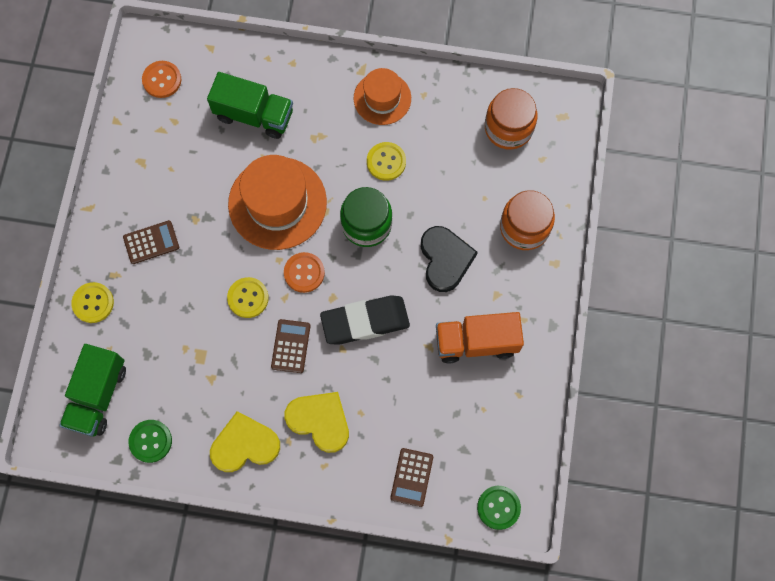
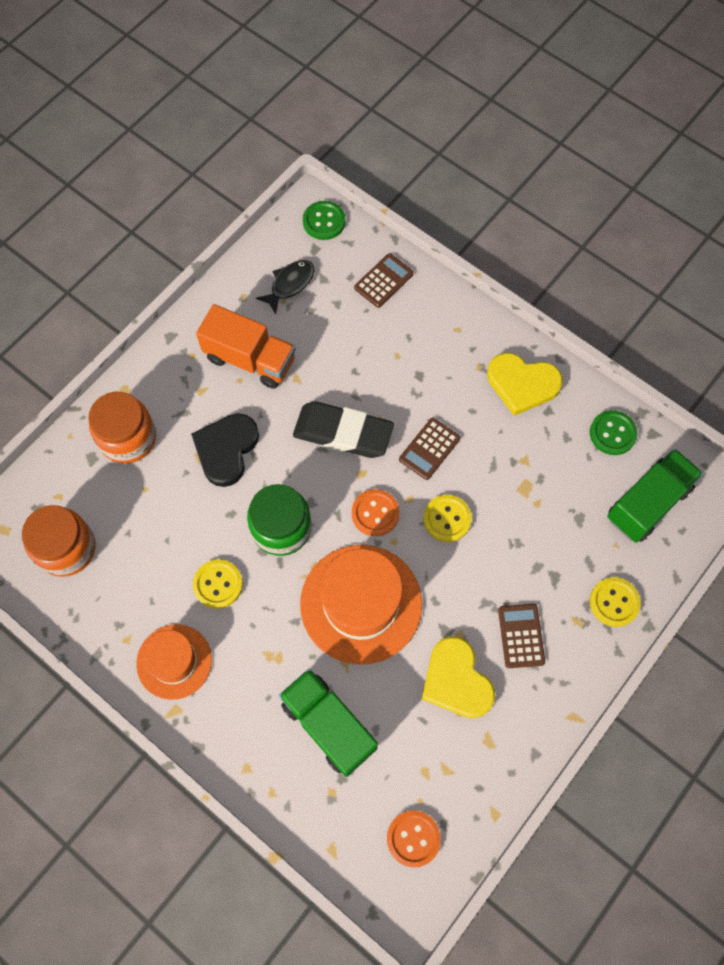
camera: 150 degrees left, 5 degrees down
brown calculator [123,220,179,264] -> brown calculator turned 75 degrees clockwise [498,604,545,668]
yellow heart [284,392,349,453] -> yellow heart moved to [422,636,495,718]
none -> black fish [256,260,315,314]

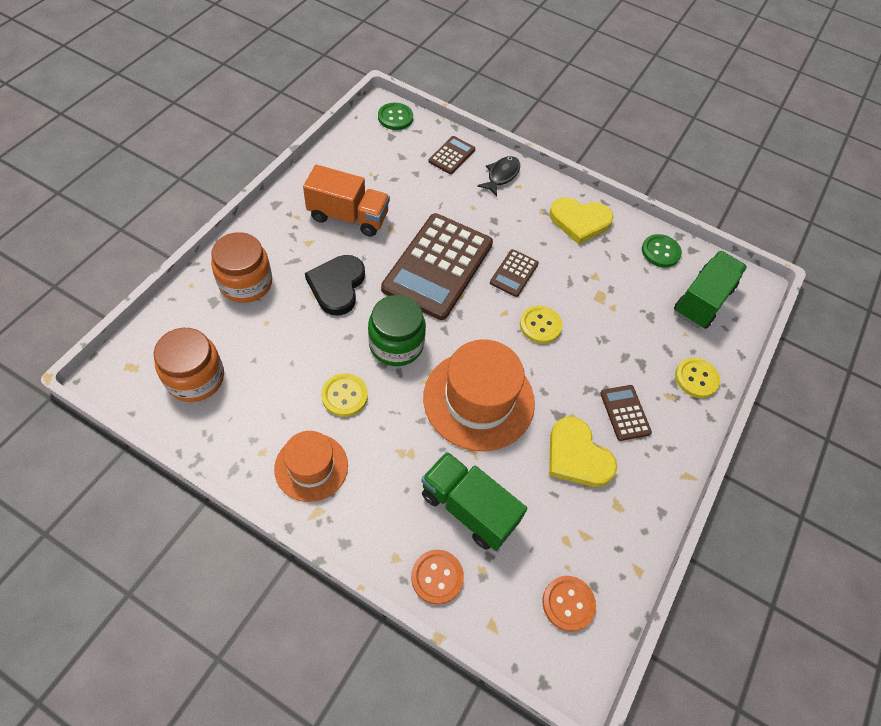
camera: 15 degrees left, 10 degrees down
black fish [256,260,315,314] -> black fish moved to [477,156,520,197]
black eraser [293,402,394,458] -> brown calculator [381,213,493,320]
orange button [352,489,399,536] -> orange button moved to [411,550,464,605]

